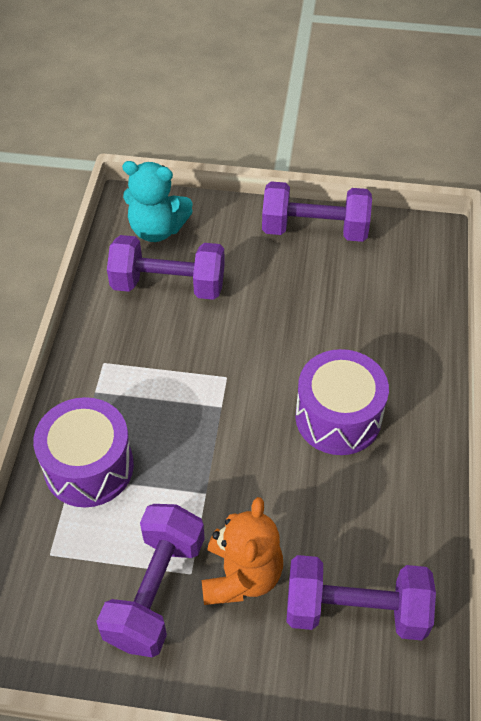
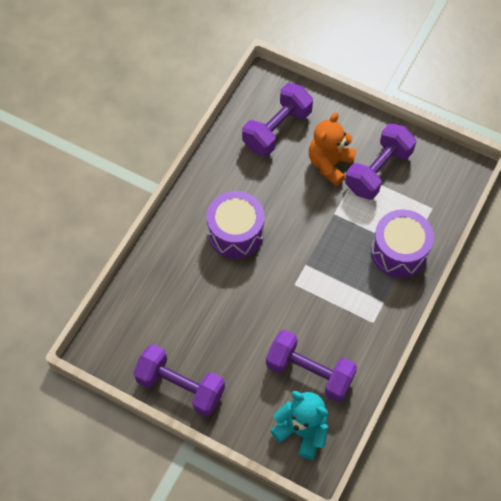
camera: 160 degrees left, 10 degrees up
purple dumbbell [286,555,436,640] -> purple dumbbell turned 75 degrees counterclockwise [242,83,313,156]

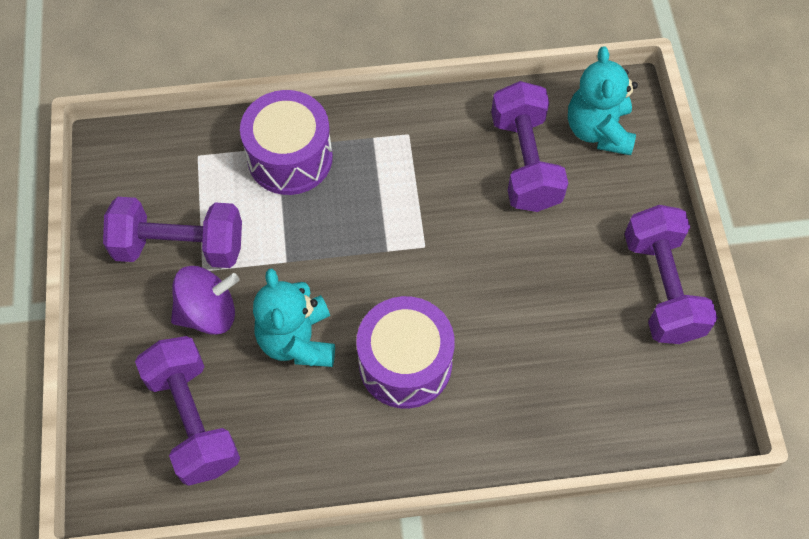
camera: 125 degrees left, 0 degrees up
purple dumbbell [242,83,313,156] -> purple dumbbell turned 60 degrees clockwise [135,336,240,486]
orange teddy bear [309,112,356,186] -> purple spinning top [171,266,239,335]
none -> turquoise teddy bear [253,268,335,367]

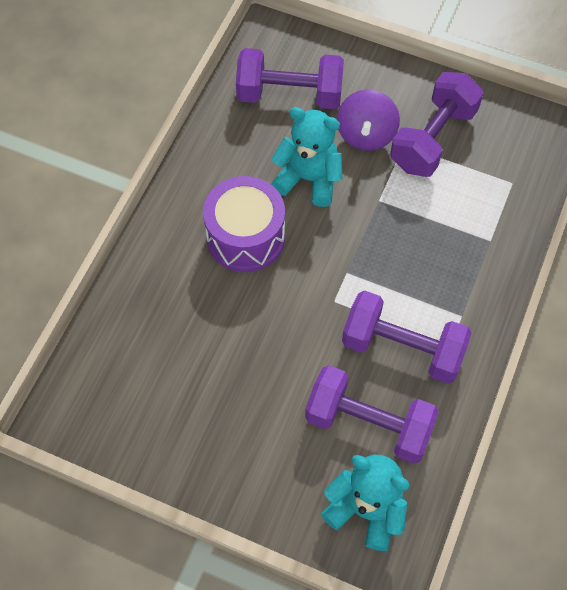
camera: 120 degrees right, 0 degrees up
purple drum [240,90,333,195] -> none
purple dumbbell [624,205,718,344] -> purple dumbbell moved to [342,290,472,384]

